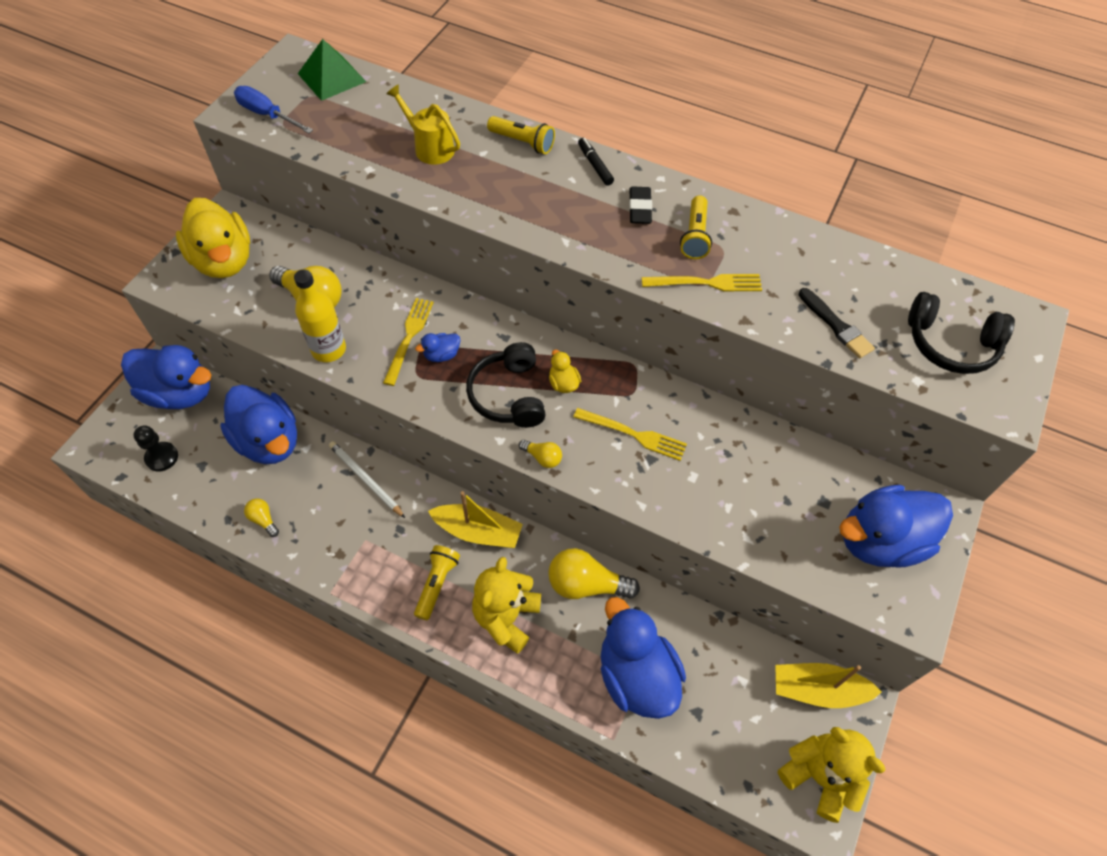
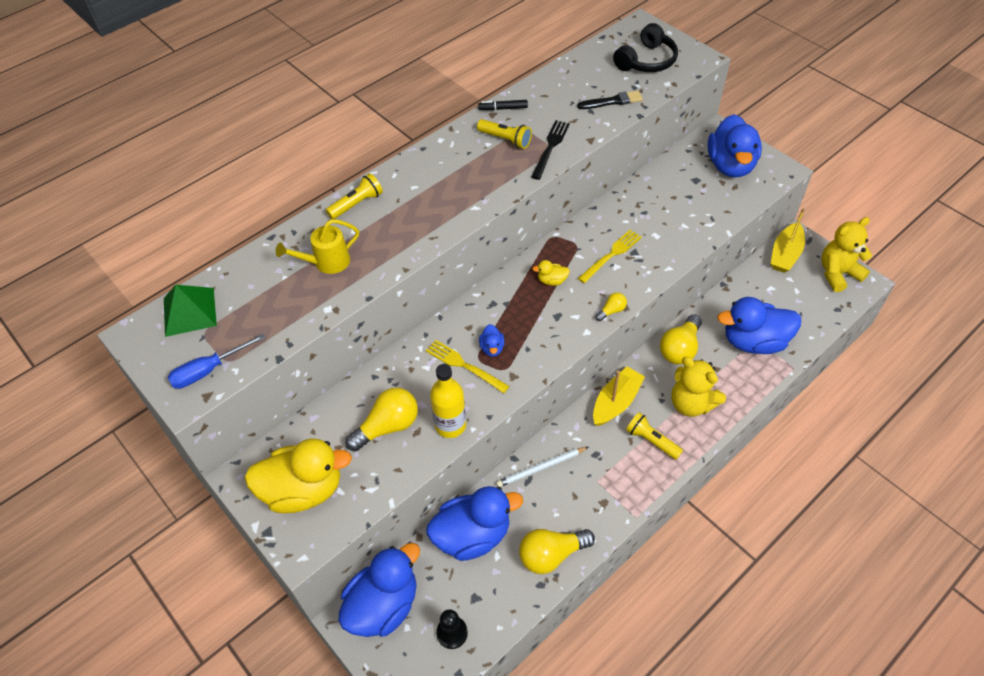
camera: 65 degrees left, 5 degrees down
yellow light bulb [244,499,279,537] -> yellow light bulb [519,529,595,574], size x2.00
black headphones [466,342,545,428] -> none
black marker [578,138,614,186] -> black marker moved to [478,100,528,110]
black eraser [629,186,652,224] -> none
yellow fork [642,274,762,292] -> black fork [531,120,570,180]

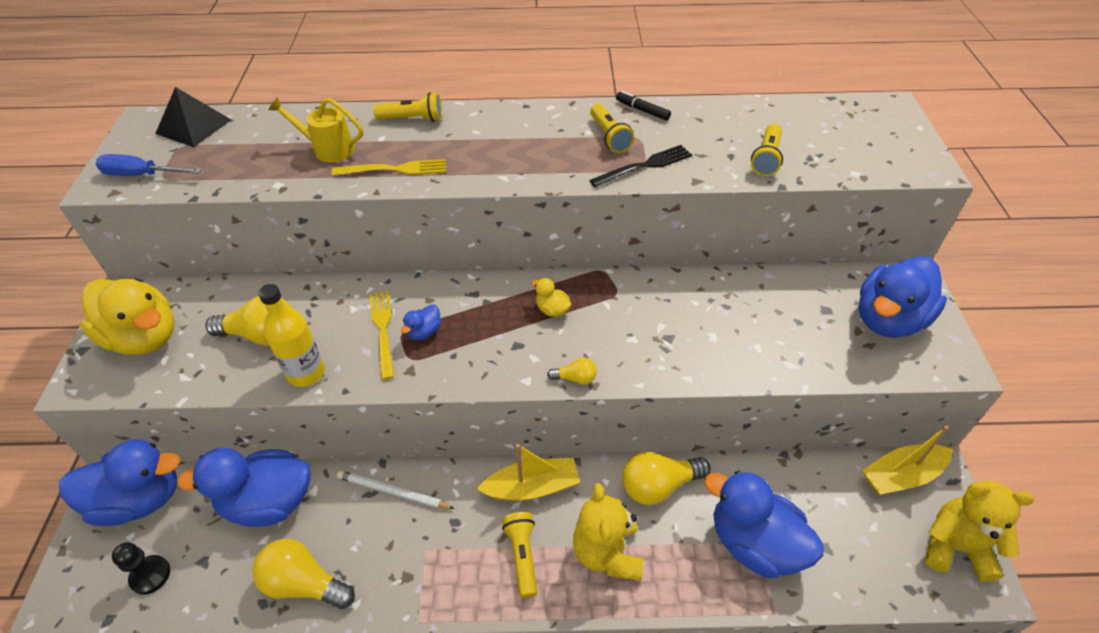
camera: 40 degrees right, 5 degrees down
green pyramid [164,285,217,337] -> black pyramid [155,87,231,147]
blue duck [427,486,523,561] -> blue duck turned 150 degrees clockwise [177,448,311,527]
black brush [577,91,643,109] -> yellow flashlight [751,124,783,176]
yellow fork [578,230,642,283] -> yellow fork moved to [332,159,446,176]
black headphones [613,23,678,72] -> none

